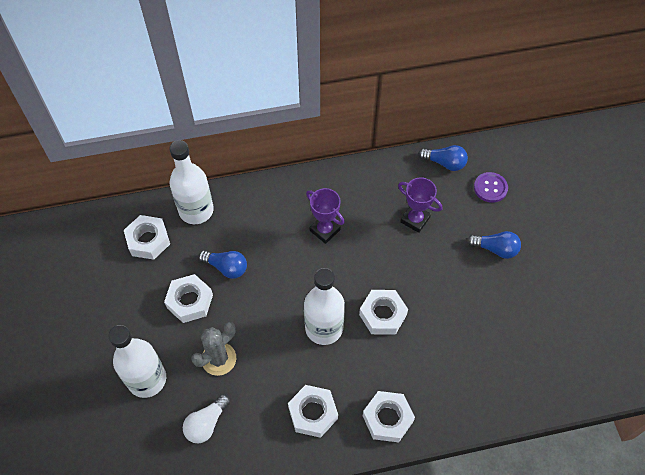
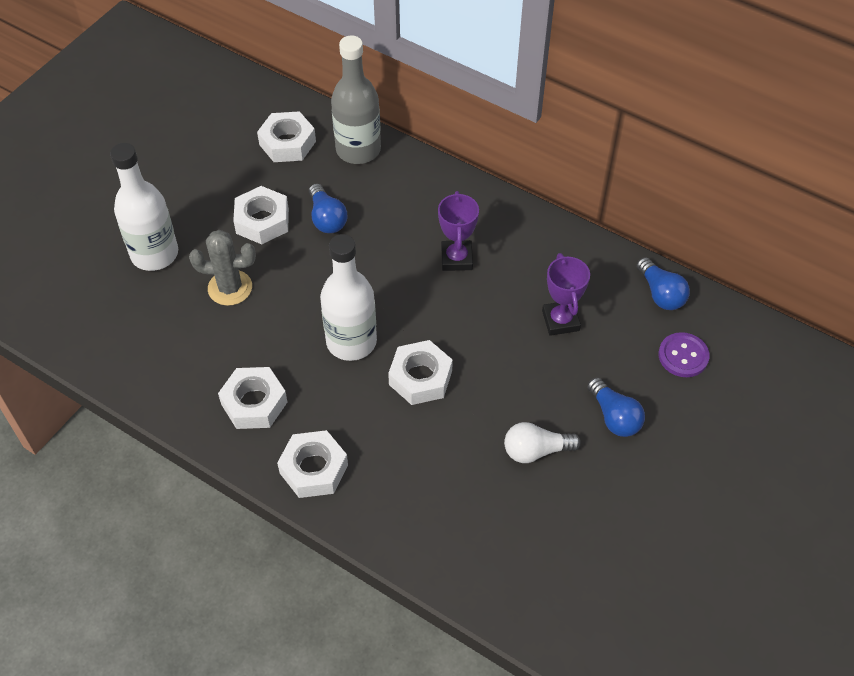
camera: 45 degrees right, 5 degrees down
white bottle [169,140,214,224] -> grey bottle [331,35,381,164]
white light bulb [183,394,230,443] -> white light bulb moved to [504,422,581,463]

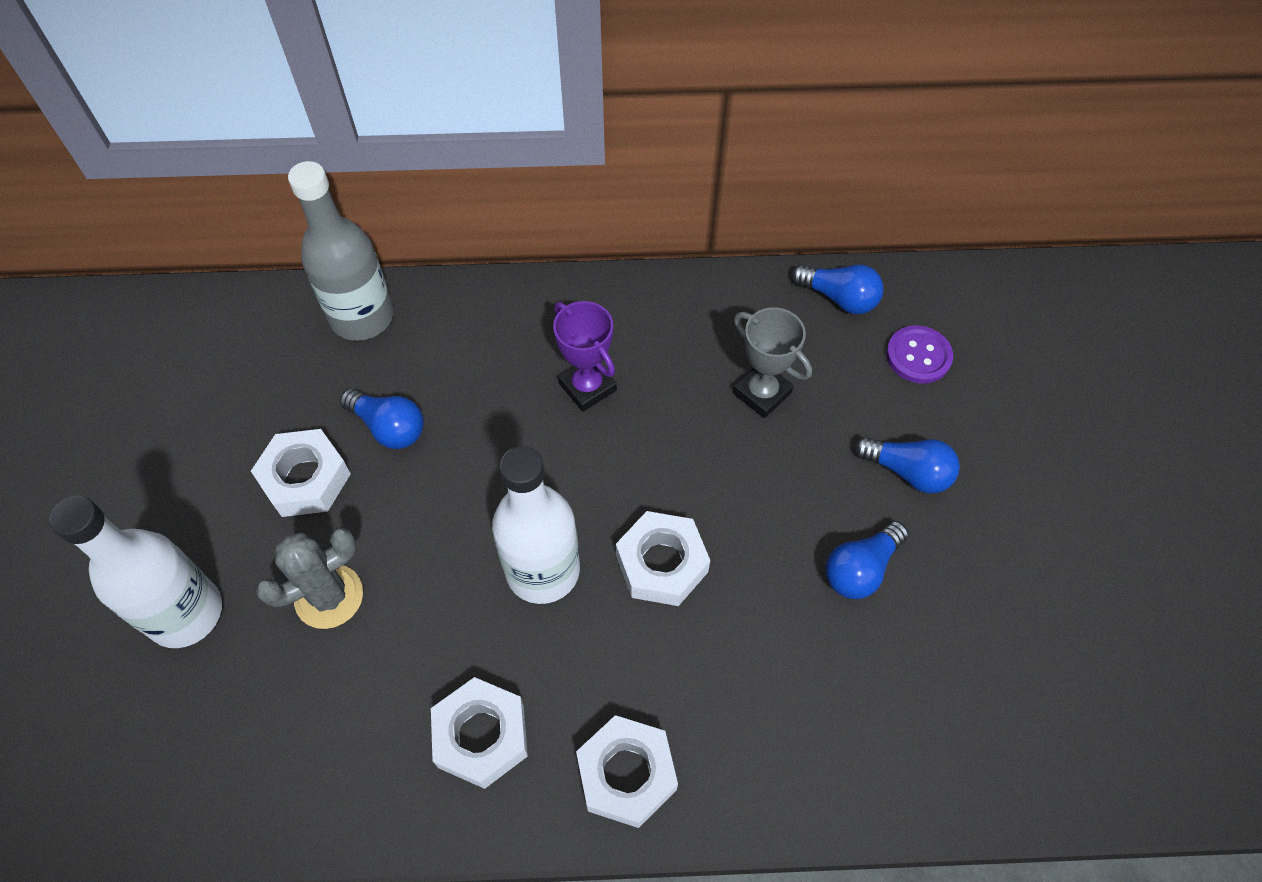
camera: 35 degrees left, 5 degrees up
white nut [257,111,316,162] -> none
white light bulb [504,422,581,463] -> blue light bulb [825,521,909,599]
purple trophy [542,253,590,336] -> grey trophy [733,307,812,418]

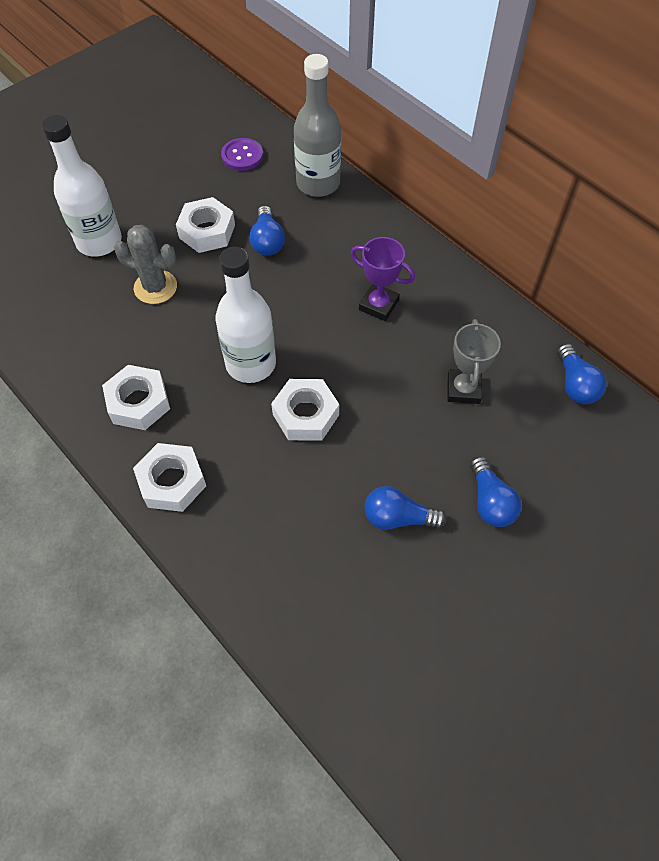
camera: 50 degrees right, 0 degrees up
purple trophy [553,301,617,412] -> purple trophy turned 75 degrees counterclockwise [351,237,415,321]
purple button [886,325,953,384] -> purple button moved to [221,138,263,171]

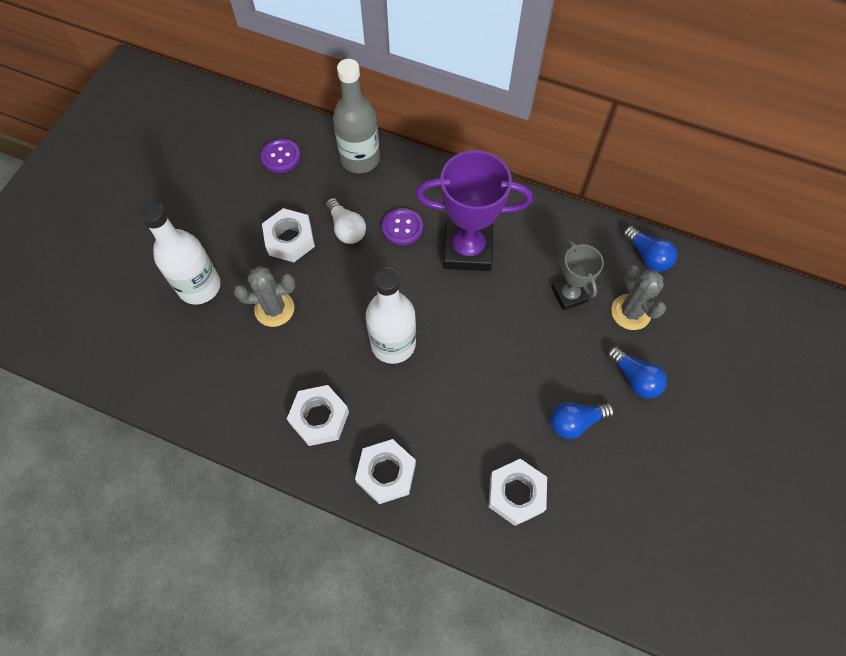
camera: 25 degrees left, 5 degrees up
blue light bulb [249,206,285,256] -> white light bulb [326,198,366,244]
white nut [271,379,339,441] -> white nut moved to [489,459,547,526]
purple trophy [351,237,415,321] -> purple trophy [416,150,533,271], size x1.76
none -> purple button [382,208,423,246]
none -> grey cactus [611,265,666,330]

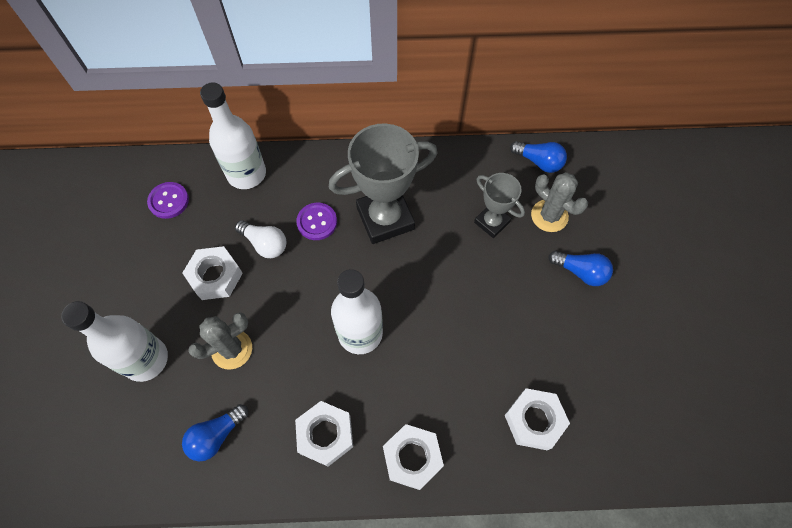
camera: 25 degrees left, 0 degrees up
grey bottle [333,59,380,173] -> white bottle [200,83,266,189]
purple trophy [416,150,533,271] -> grey trophy [329,124,437,244]
blue light bulb [550,402,614,439] -> blue light bulb moved to [182,404,248,461]

